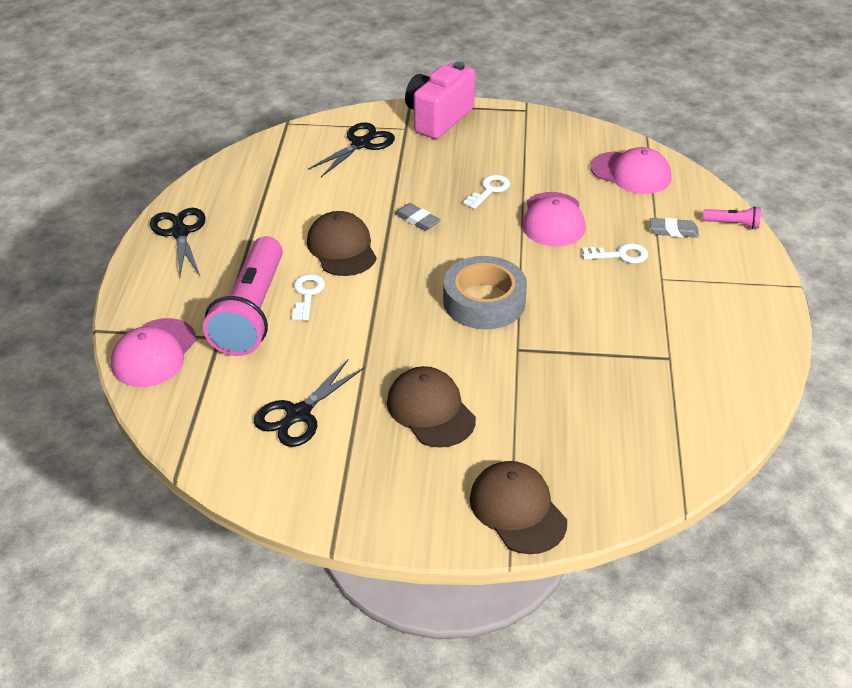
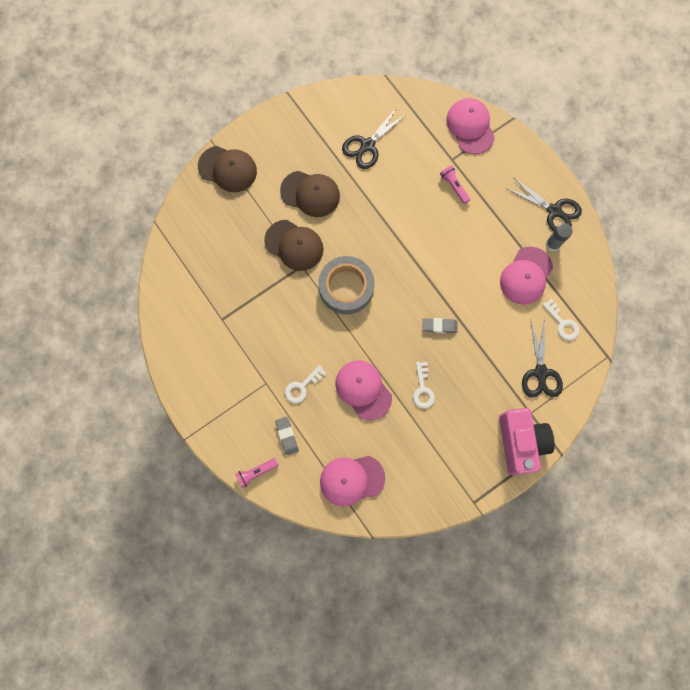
camera: 140 degrees right, 35 degrees up
pink flashlight [203,236,283,356] -> pink flashlight [440,165,470,204], size x0.41
black scissors [254,359,365,447] -> black scissors turned 135 degrees counterclockwise [342,106,407,169]
white key [292,274,325,321] -> white key moved to [543,299,579,340]
brown cap [307,211,377,276] -> brown cap moved to [264,220,324,271]
grey eraser [650,218,699,238] -> grey eraser turned 75 degrees counterclockwise [275,417,299,455]
none -> pink cap [500,247,553,305]
none -> grey glue stick [546,223,572,252]

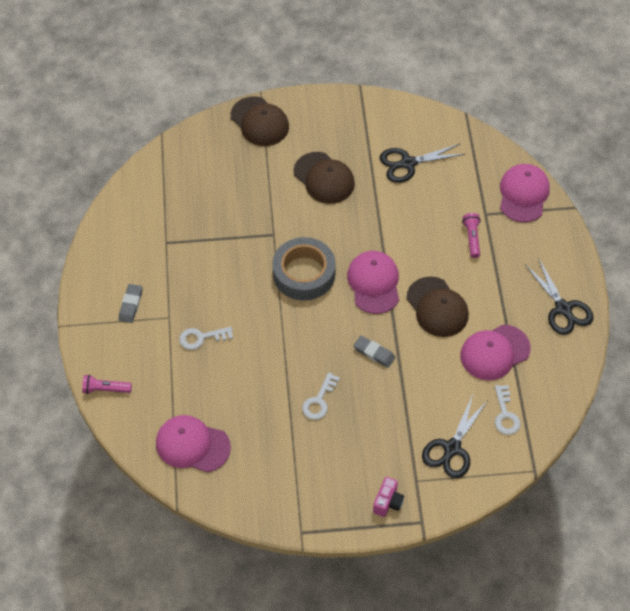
camera: 30 degrees right, 20 degrees down
brown cap [264,220,324,271] -> brown cap moved to [407,277,469,337]
grey eraser [275,417,299,455] -> grey eraser moved to [119,284,142,323]
pink cap [335,361,392,421] -> pink cap moved to [347,251,399,314]
pink camera [499,408,555,475] -> pink camera [373,477,404,517], size x0.46
grey glue stick [546,223,572,252] -> none

